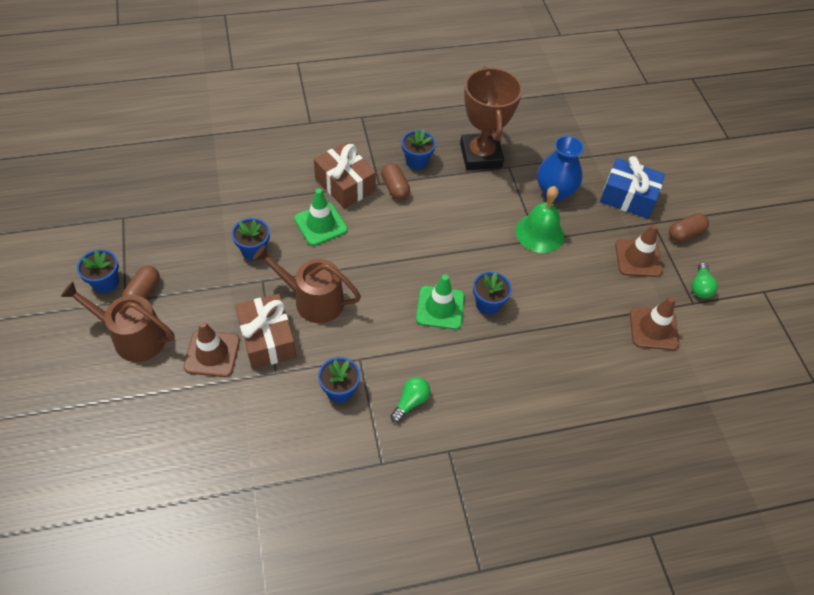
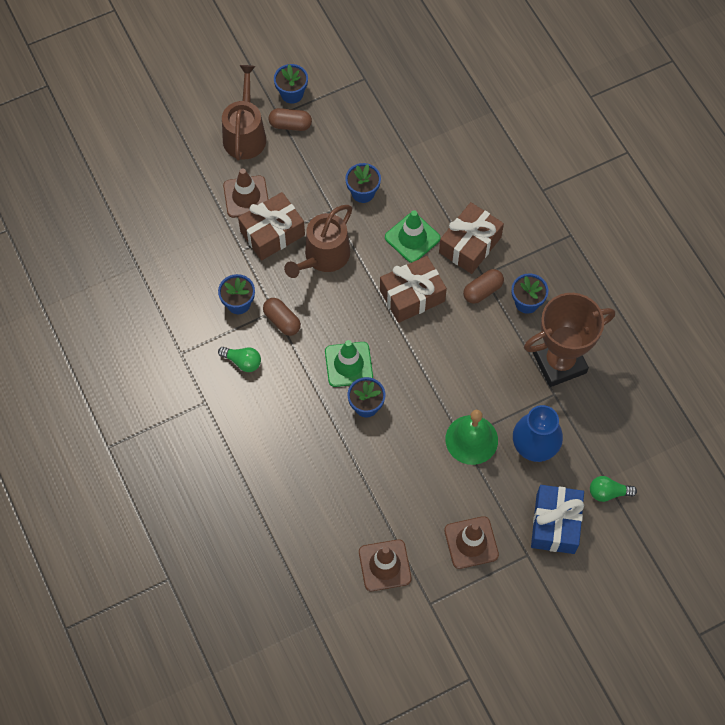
camera: 80 degrees right, 10 degrees up
brown watering can [253,245,361,323] -> brown watering can turned 150 degrees counterclockwise [284,205,352,278]
brown capsule [669,213,709,242] -> brown capsule moved to [263,298,301,336]
green light bulb [691,262,718,299] -> green light bulb moved to [590,476,637,502]
none -> brown gift [380,256,447,323]

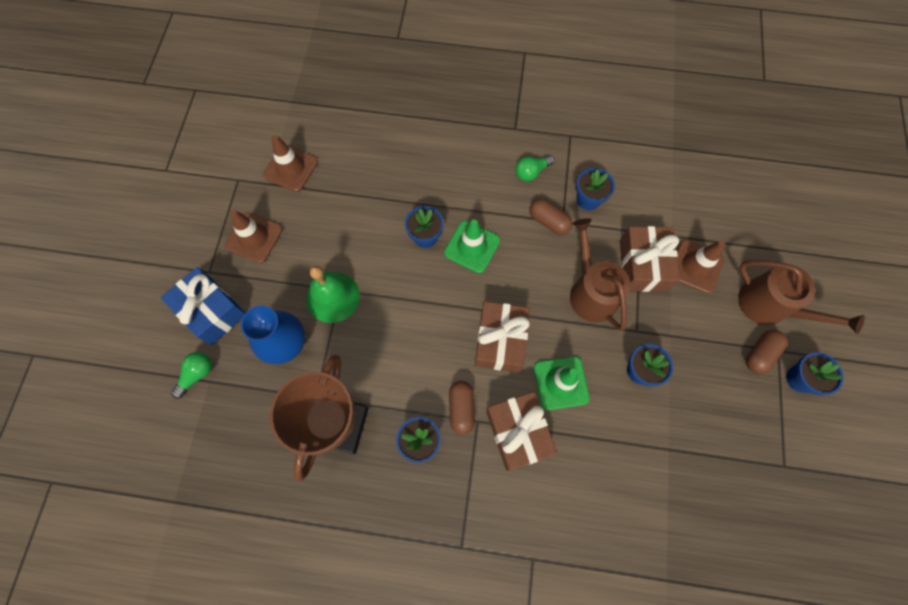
camera: 125 degrees right, 5 degrees up
brown capsule [263,298,301,336] -> brown capsule turned 45 degrees clockwise [530,199,572,235]

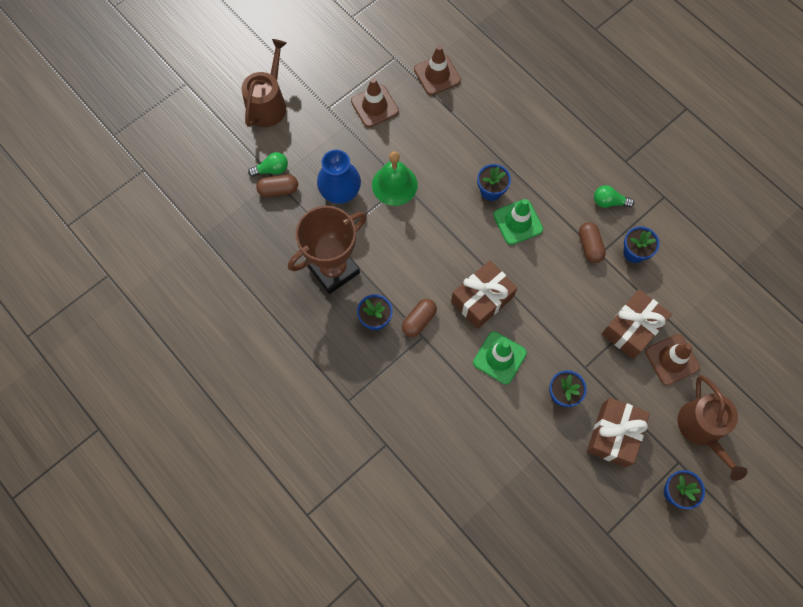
camera: 40 degrees right, 0 degrees up
blue gift [161,267,245,345] -> none
brown gift [486,392,557,471] -> brown gift moved to [587,398,650,467]
brown watering can [570,218,631,331] -> brown watering can moved to [241,39,287,127]
brown capsule [746,330,788,374] -> brown capsule moved to [256,175,298,197]

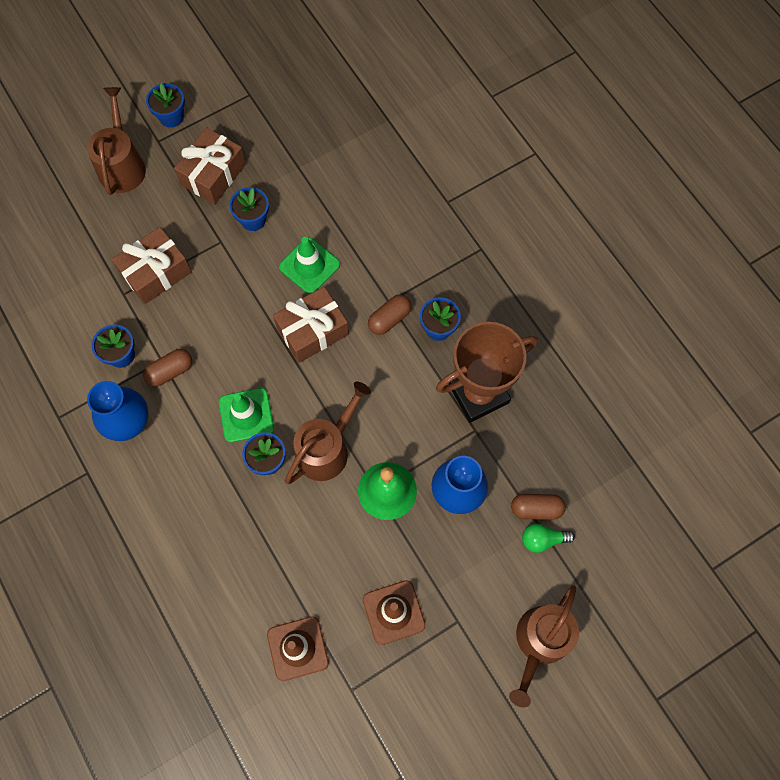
camera: 170 degrees left, 0 degrees up
brown capsule [579,222,606,263] -> brown capsule turned 60 degrees clockwise [143,349,192,387]
green light bulb [594,185,634,208] -> blue vase [87,381,149,441]
brown traffic cone [645,334,700,386] -> none
none -> brown watering can [285,382,371,484]

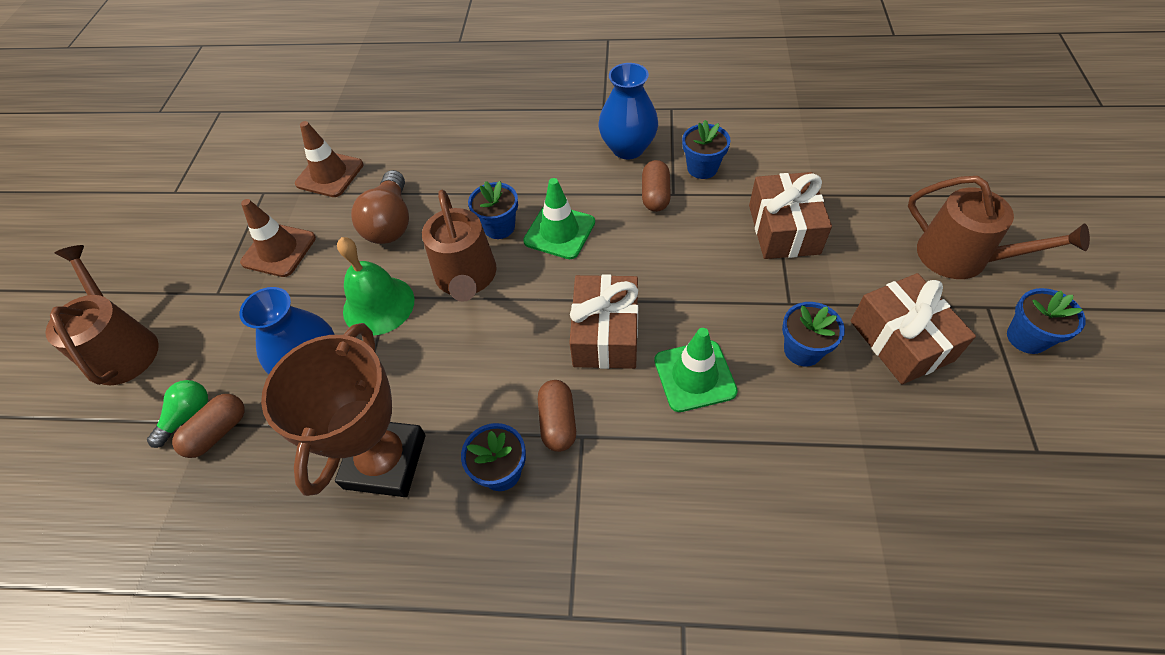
camera: 130 degrees right, 15 degrees down
none -> brown light bulb [351,170,409,244]

